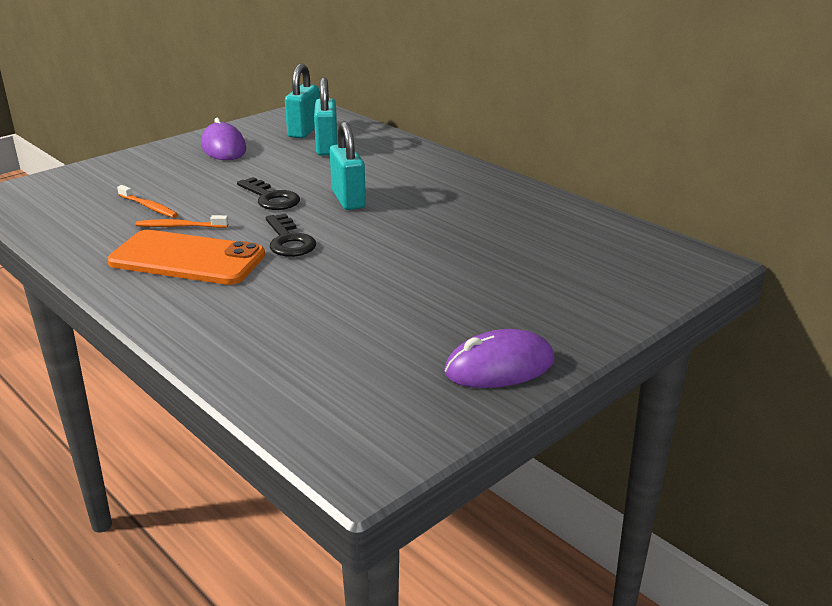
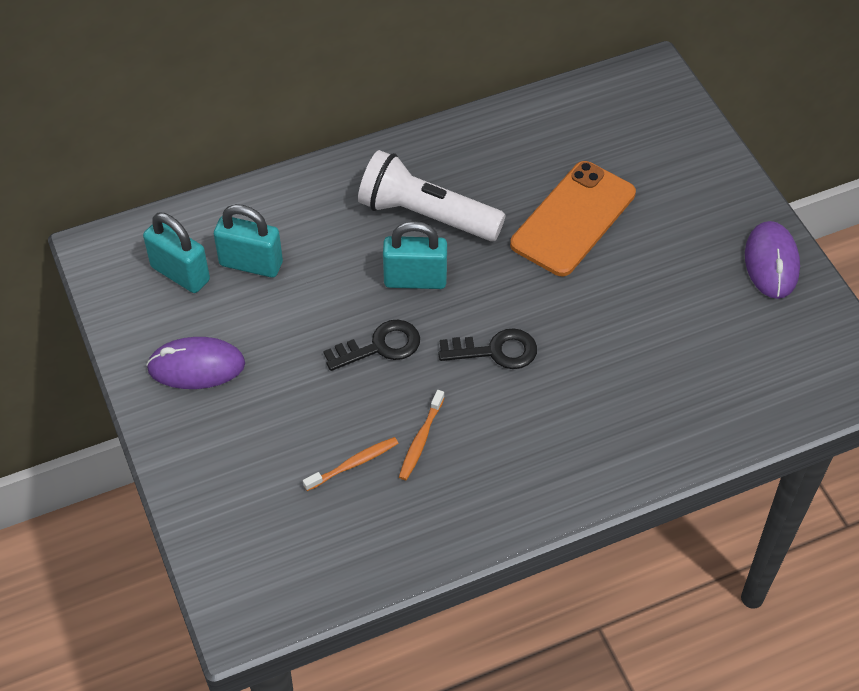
camera: 70 degrees left, 25 degrees up
orange phone [107,230,265,285] -> orange phone moved to [510,161,636,276]
none -> white flashlight [358,150,505,241]

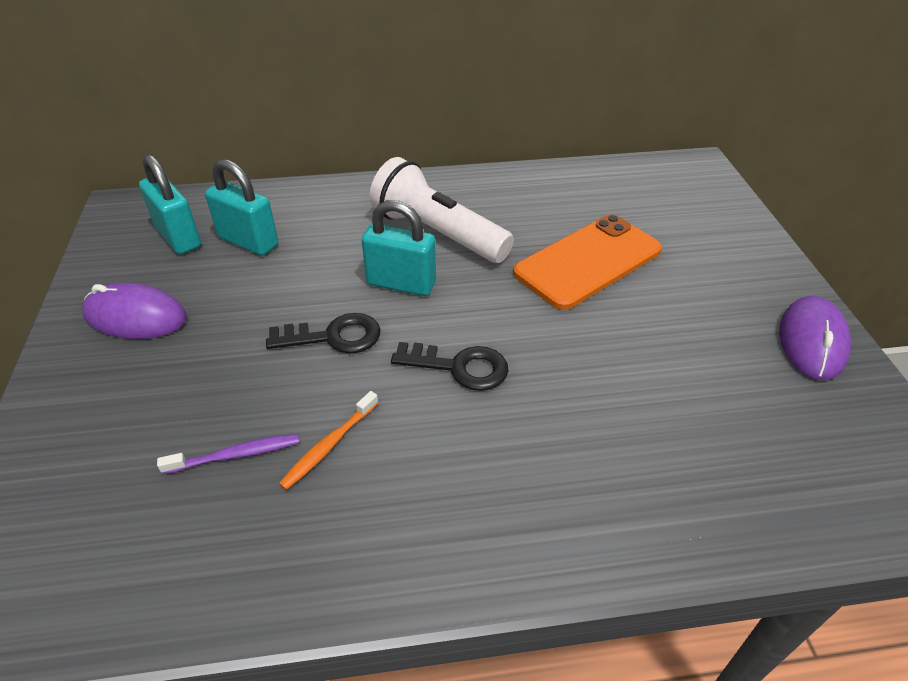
camera: 15 degrees right, 10 degrees down
orange toothbrush [303,437,399,491] -> purple toothbrush [157,434,299,474]

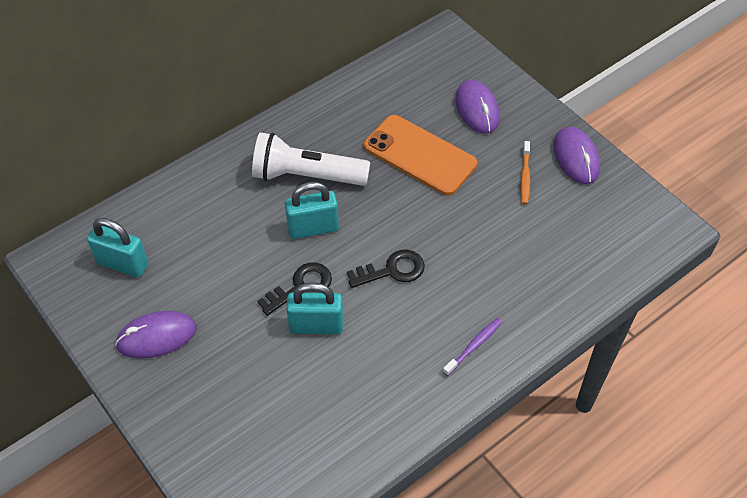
camera: 30 degrees left, 10 degrees up
purple toothbrush [157,434,299,474] -> purple toothbrush moved to [443,318,502,376]
turquoise padlock [205,159,278,256] -> turquoise padlock moved to [286,282,343,334]
orange toothbrush [279,391,378,490] -> orange toothbrush moved to [520,141,530,205]
orange phone [513,214,662,310] -> orange phone turned 75 degrees counterclockwise [364,115,477,196]
none -> purple mouse [455,80,500,133]

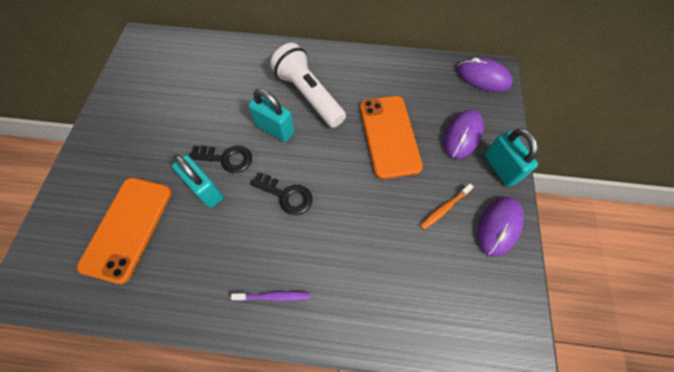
camera: 45 degrees right, 10 degrees up
turquoise padlock [87,218,148,277] -> turquoise padlock moved to [484,128,539,187]
purple mouse [115,310,196,359] -> purple mouse moved to [457,57,512,92]
none -> orange phone [77,178,172,284]

